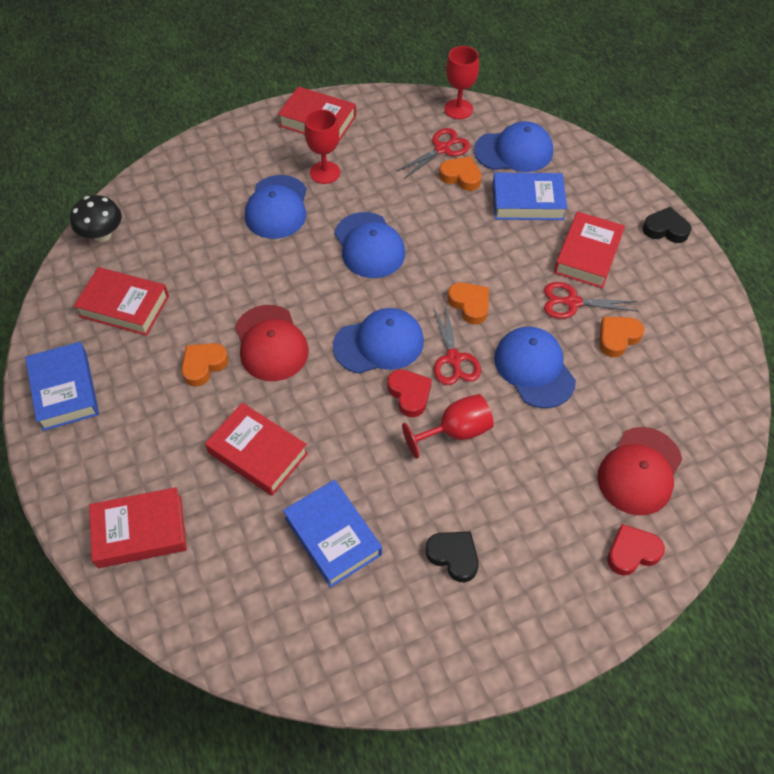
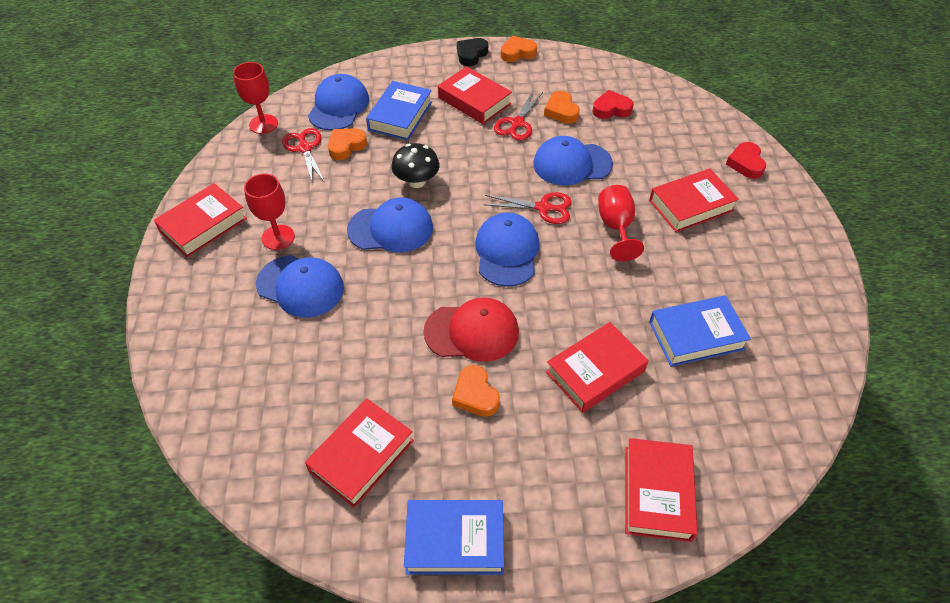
camera: 70 degrees left, 5 degrees down
black mushroom [70,195,122,242] -> black mushroom moved to [392,143,440,188]
red heart [387,369,432,417] -> red heart moved to [593,90,634,119]
black heart [426,531,479,582] -> none
orange heart [448,283,489,324] -> orange heart moved to [501,36,537,62]
red cap [598,427,683,516] -> none
none -> red book [649,169,739,232]

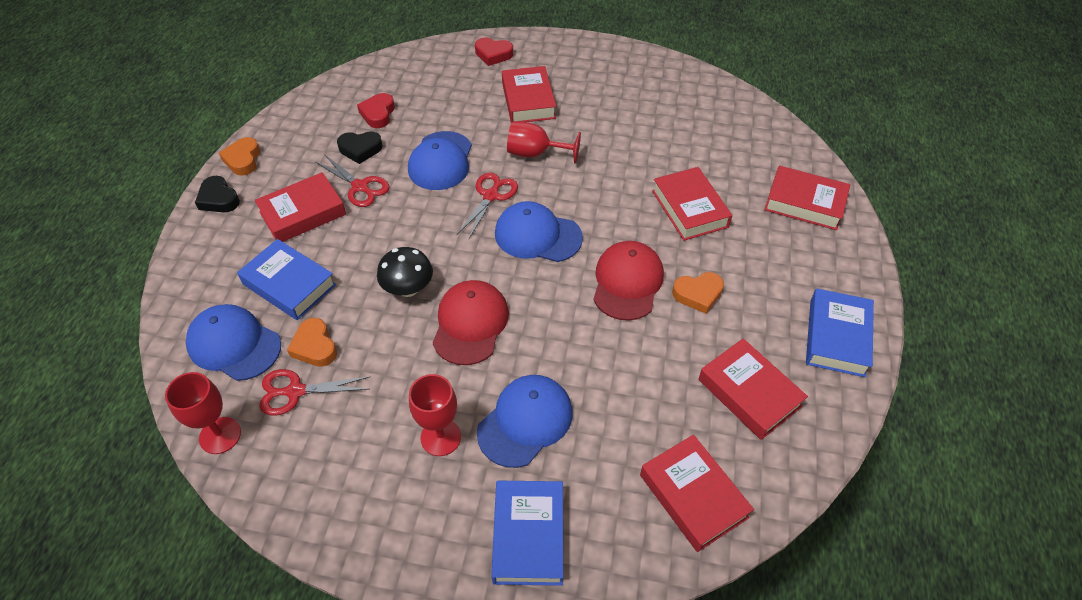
camera: 75 degrees left, 0 degrees up
red book [154,183,247,257] -> red book moved to [640,435,754,552]
blue cap [347,197,433,252] -> red cap [433,280,509,365]
orange heart [544,91,580,124] -> black heart [337,131,383,164]
blue book [649,295,751,367] -> blue book moved to [491,481,563,586]

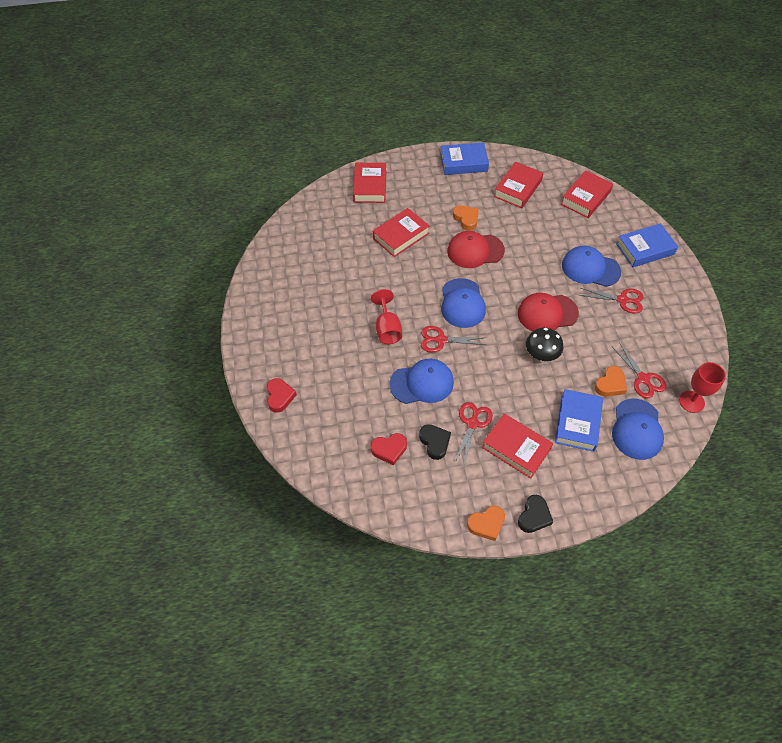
camera: 110 degrees left, 5 degrees up
red goblet [409,374,461,456] -> red scissors [579,288,644,314]
red book [502,66,556,123] -> none

